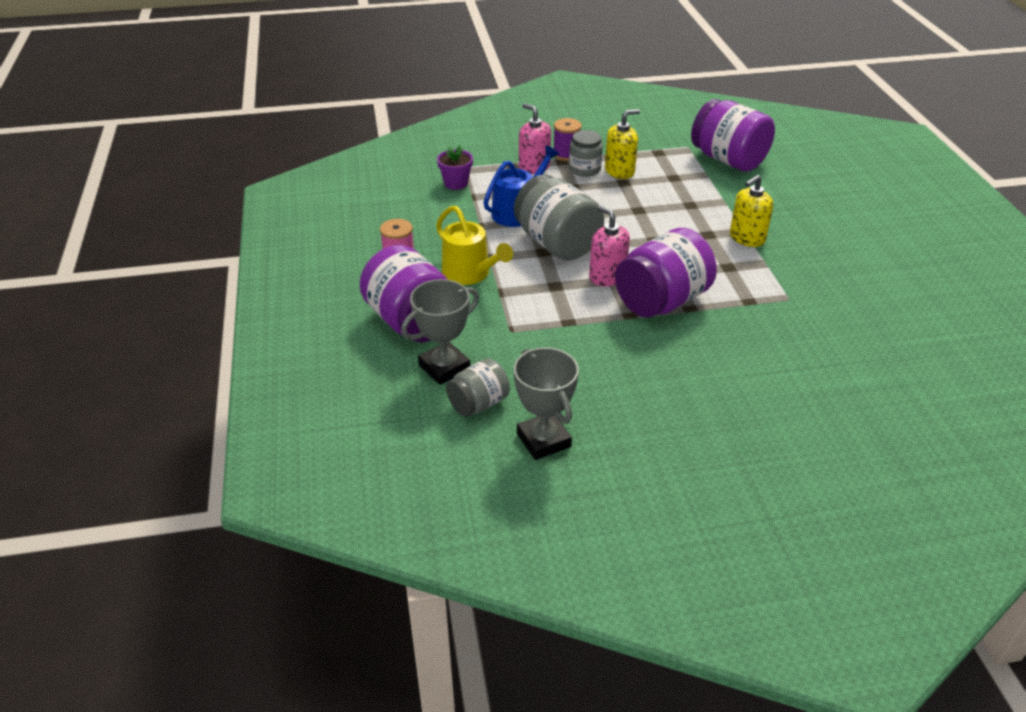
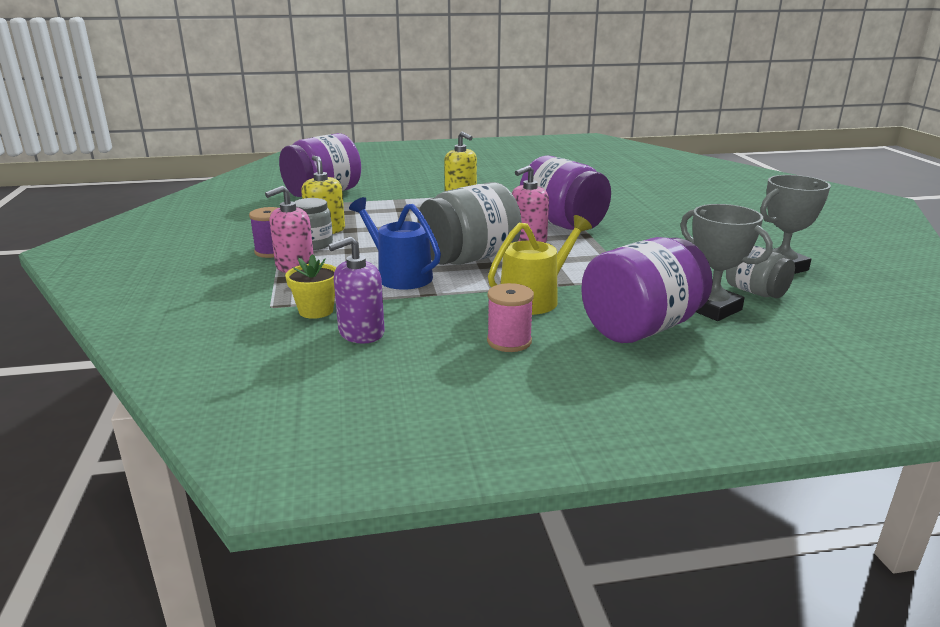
camera: 90 degrees left, 15 degrees down
purple flower pot [437,145,473,190] -> yellow flower pot [285,254,336,319]
none -> purple soap dispenser [328,237,385,344]

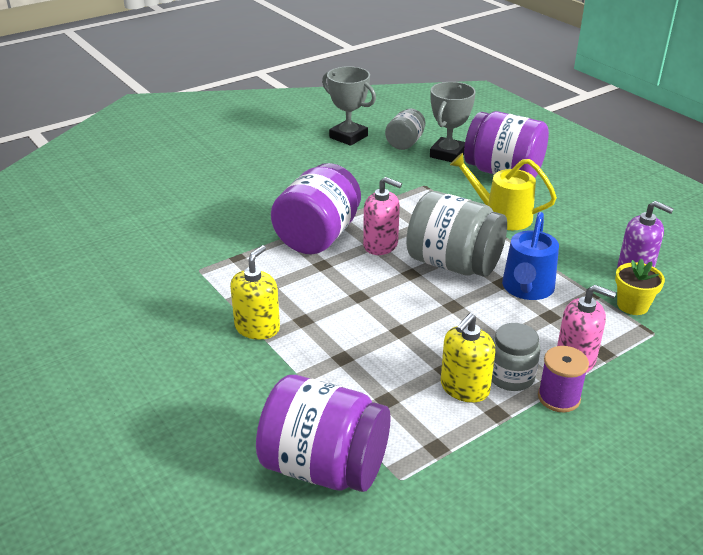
camera: 115 degrees left, 10 degrees up
pink spool [487,283,534,352] -> none

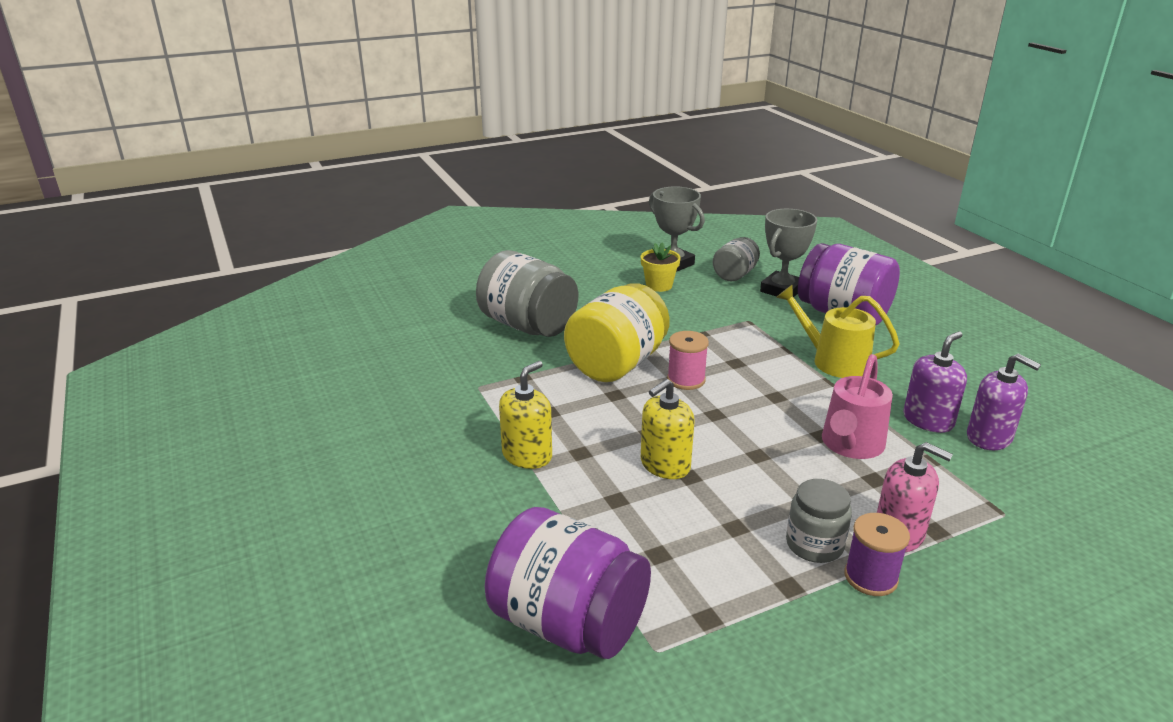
camera: 10 degrees right, 5 degrees down
purple jar [271,163,361,254] -> yellow jar [564,283,670,382]
pink soap dispenser [363,177,402,255] -> pink spool [667,331,709,390]
grey jar [406,191,507,277] -> grey jar moved to [476,250,578,337]
yellow soap dispenser [441,313,496,403] -> yellow soap dispenser moved to [641,379,695,479]
blue watering can [502,212,559,300] -> pink watering can [822,354,893,459]
yellow flower pot [615,259,665,315] -> yellow flower pot moved to [641,242,681,292]
none -> purple soap dispenser [903,331,967,433]

